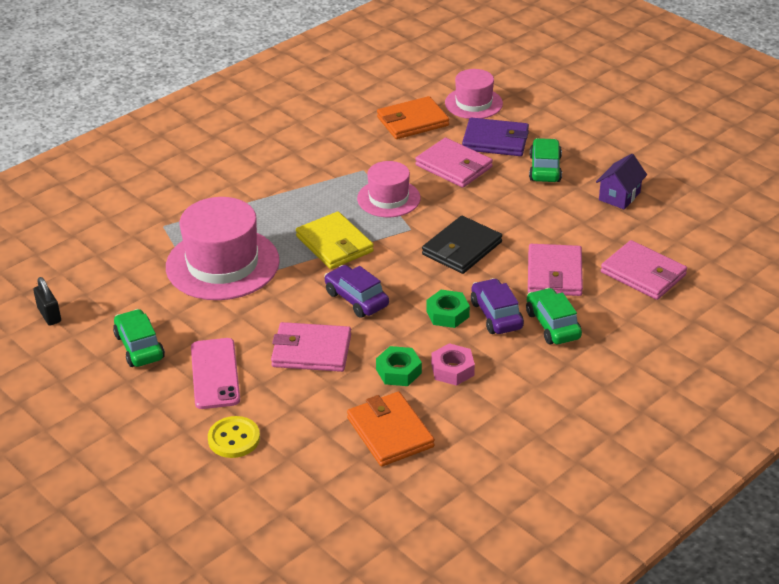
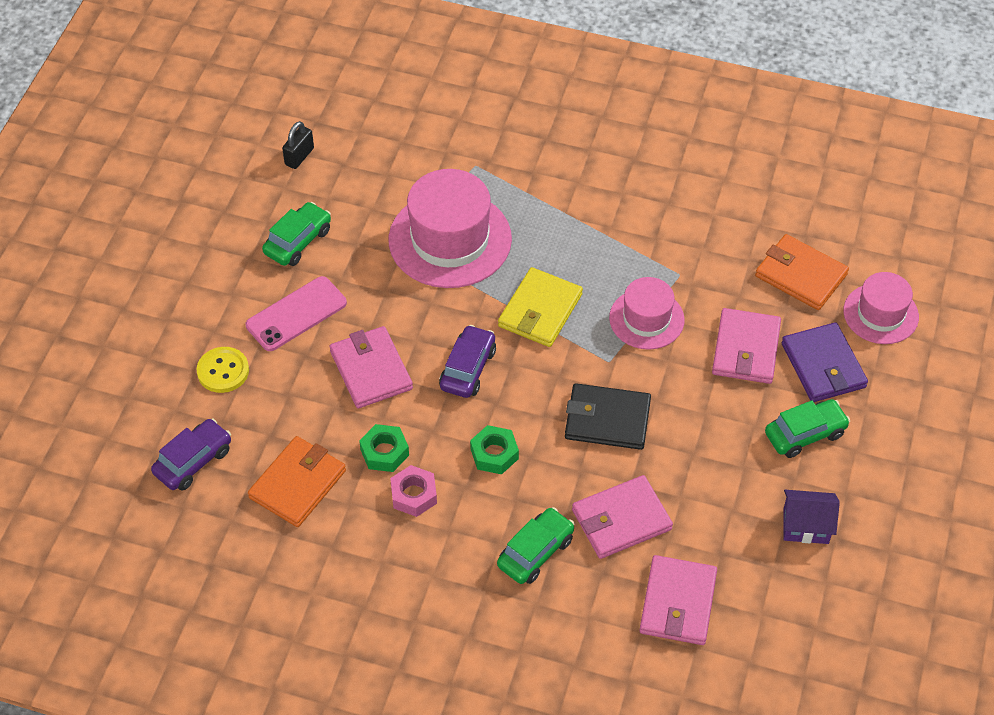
camera: 60 degrees right, 15 degrees up
purple car [471,278,524,334] -> purple car moved to [151,418,231,491]

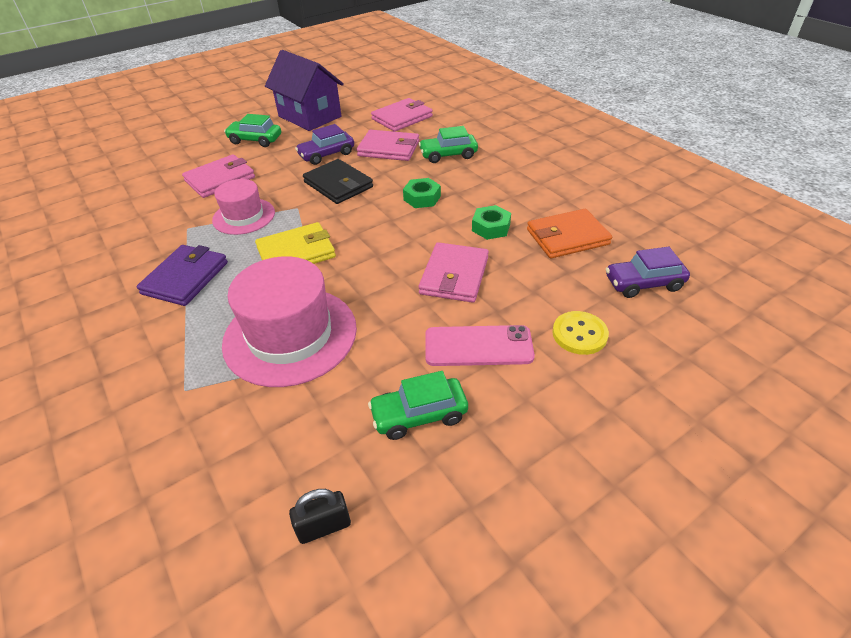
camera: 140 degrees left, 10 degrees down
pink nut [390,465,437,517] -> none
purple car [439,325,496,398] -> purple car moved to [295,124,354,165]
orange wallet [755,234,849,310] -> none
purple wallet [781,322,868,402] -> purple wallet moved to [137,245,228,306]
purple house [783,490,840,544] -> purple house [265,50,344,131], size x1.88
pink hat [843,272,919,344] -> none

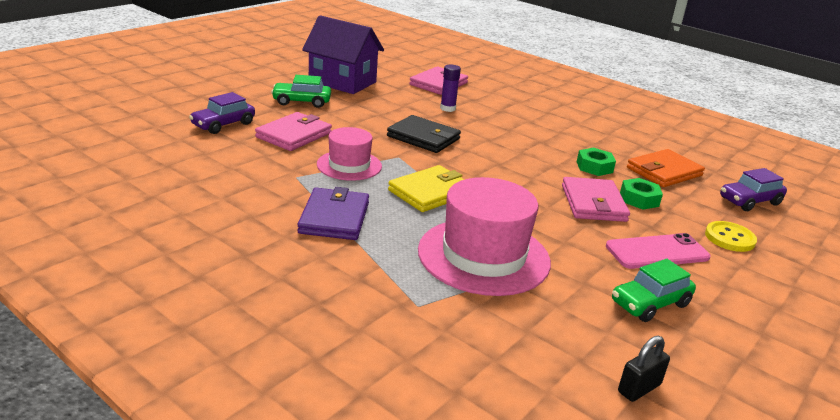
camera: 20 degrees left, 15 degrees down
purple car [295,124,354,165] -> purple car moved to [189,92,255,134]
pink wallet [357,130,419,161] -> purple glue stick [440,65,461,112]
green nut [403,178,441,208] -> green nut moved to [620,178,663,210]
green car [419,126,478,163] -> none

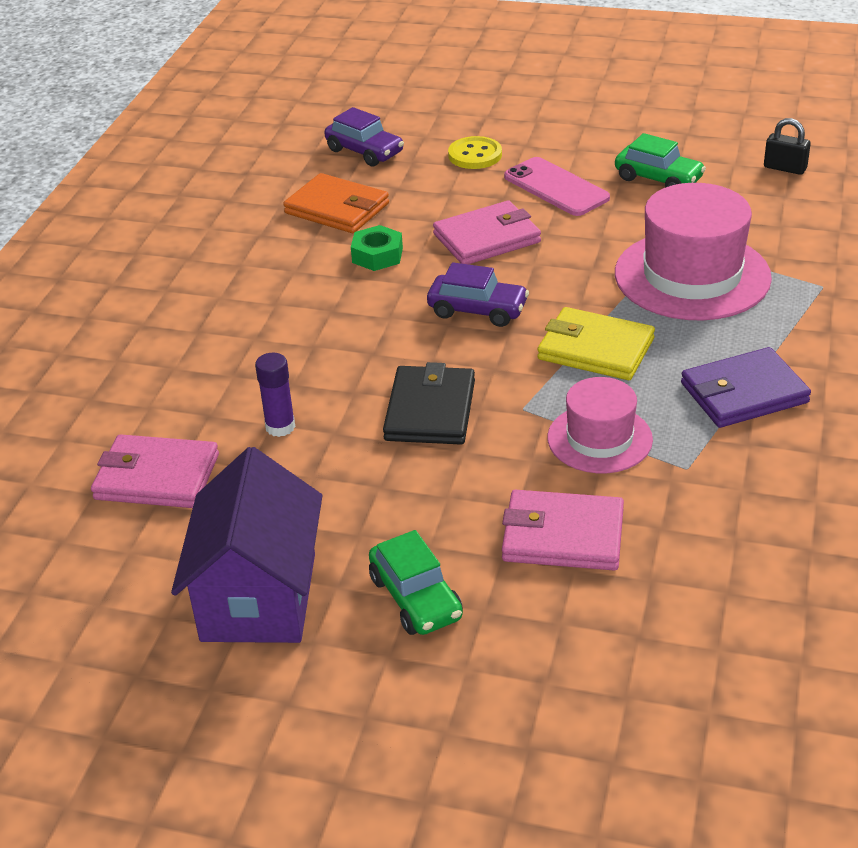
camera: 110 degrees left, 10 degrees up
purple car [189,92,255,134] -> purple car moved to [427,262,529,327]
green nut [620,178,663,210] -> none

